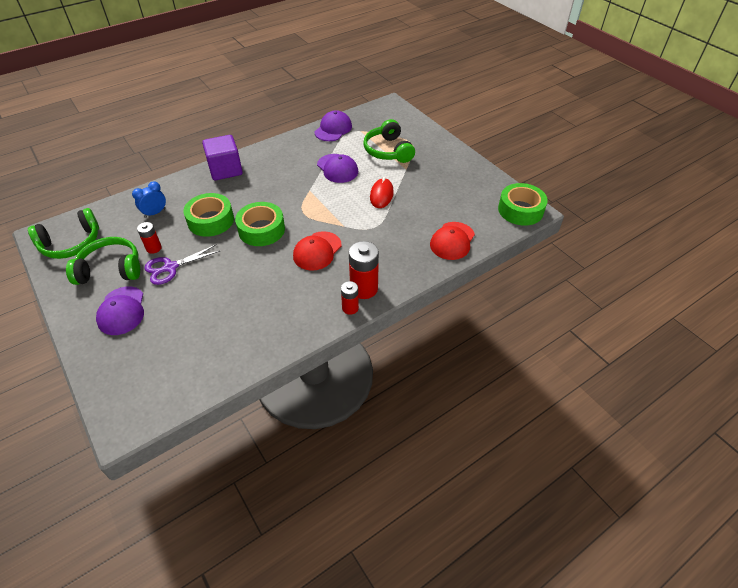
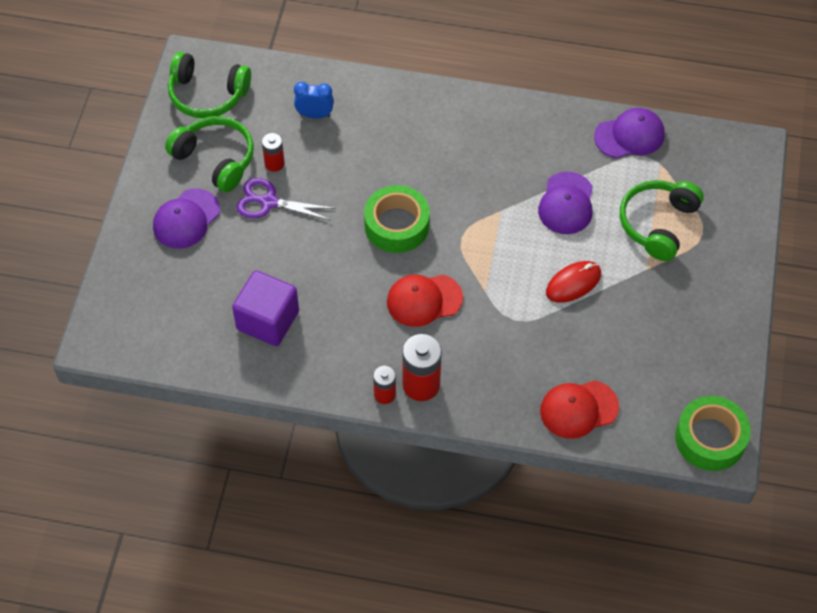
camera: 45 degrees right, 10 degrees up
green tape [183,193,234,237] -> none
purple cube [202,135,243,180] -> purple cube moved to [232,271,299,346]

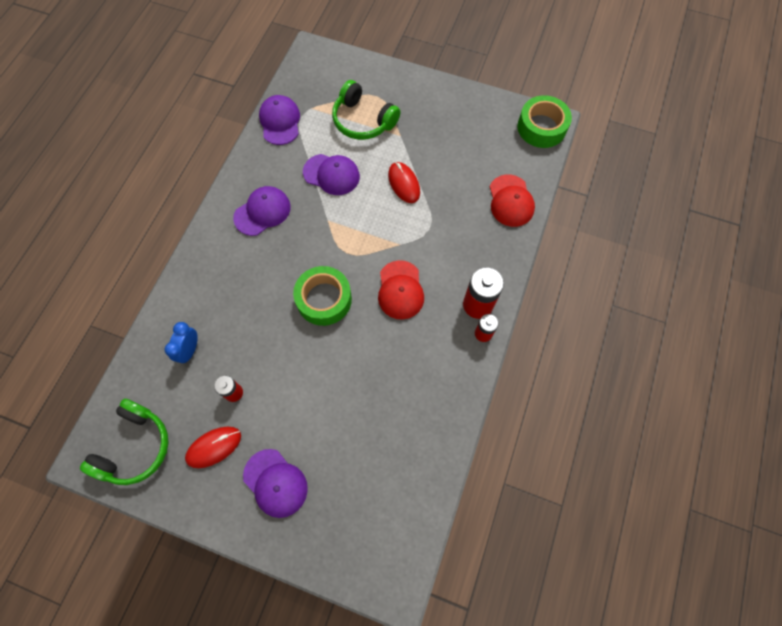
camera: 80 degrees left, 10 degrees up
green headphones [165,116,254,192] -> red mouse [185,427,241,468]
purple cube [232,271,299,346] -> none
purple scissors [236,178,335,220] -> none
none -> purple cap [233,186,291,236]

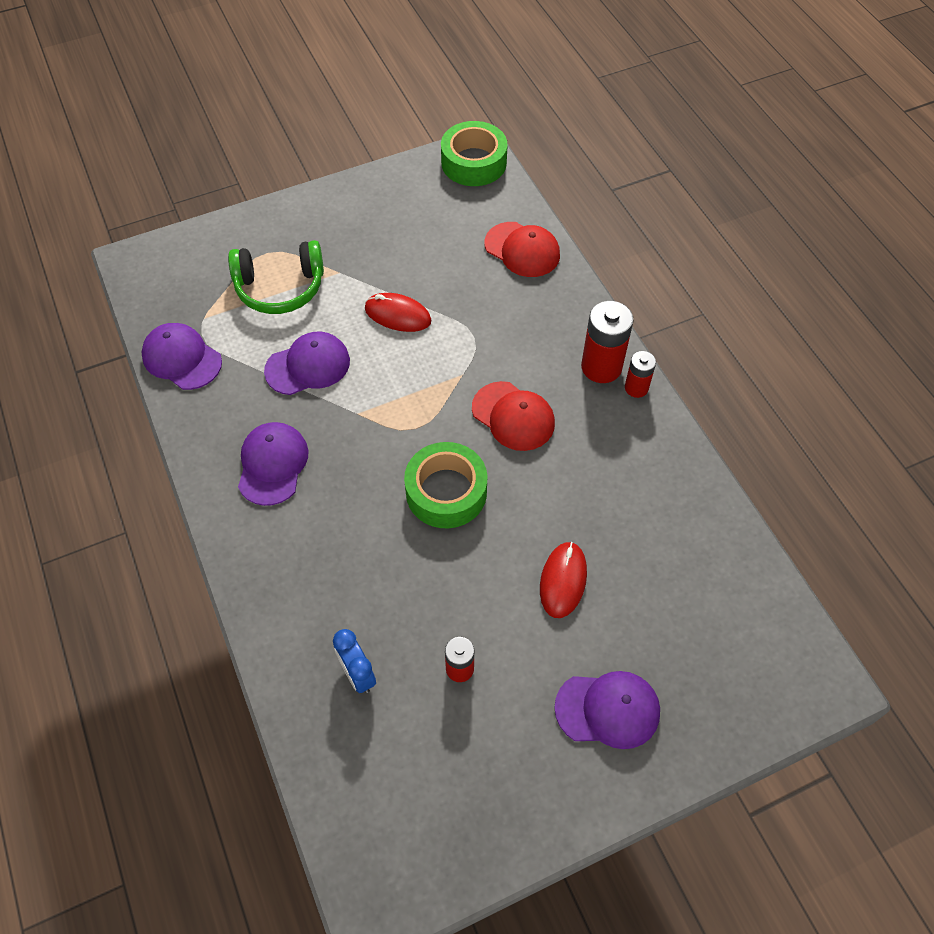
camera: 45 degrees left, 10 degrees down
green headphones [80,399,169,485] -> none
red mouse [185,427,241,468] -> red mouse moved to [540,542,587,618]

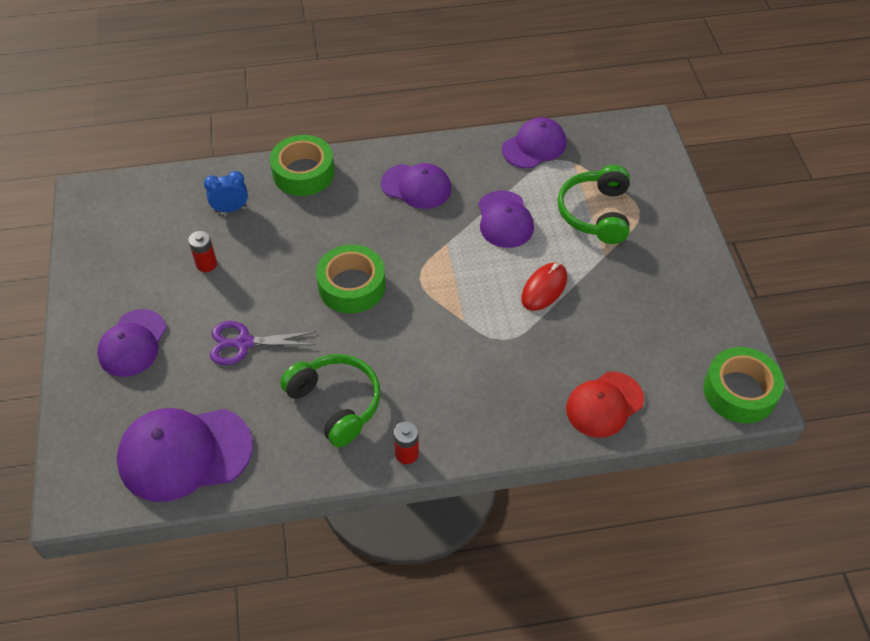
camera: 105 degrees right, 5 degrees down
red cap [472,381,555,451] -> none
red mouse [540,542,587,618] -> purple scissors [210,321,316,365]
red battery [581,301,634,383] -> none
none -> purple cap [117,408,253,502]
none -> green tape [270,135,335,196]
none -> green headphones [280,354,380,447]

